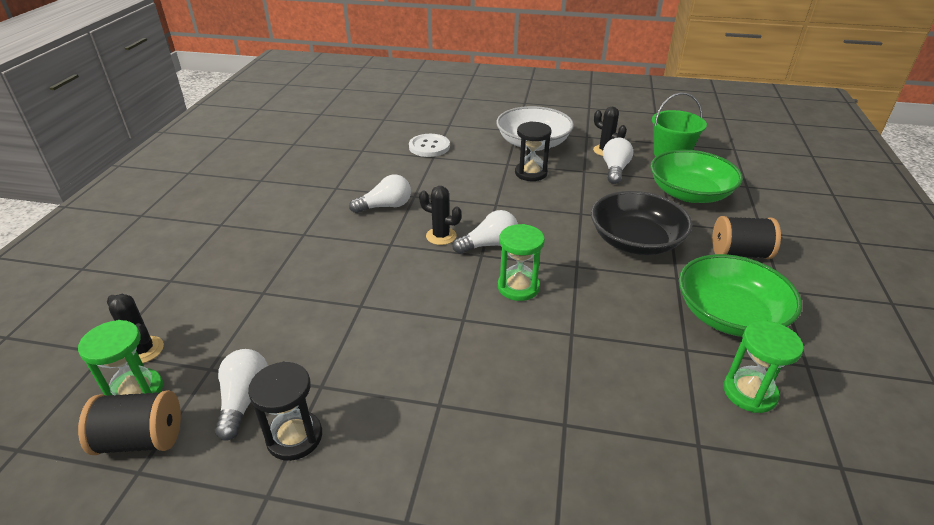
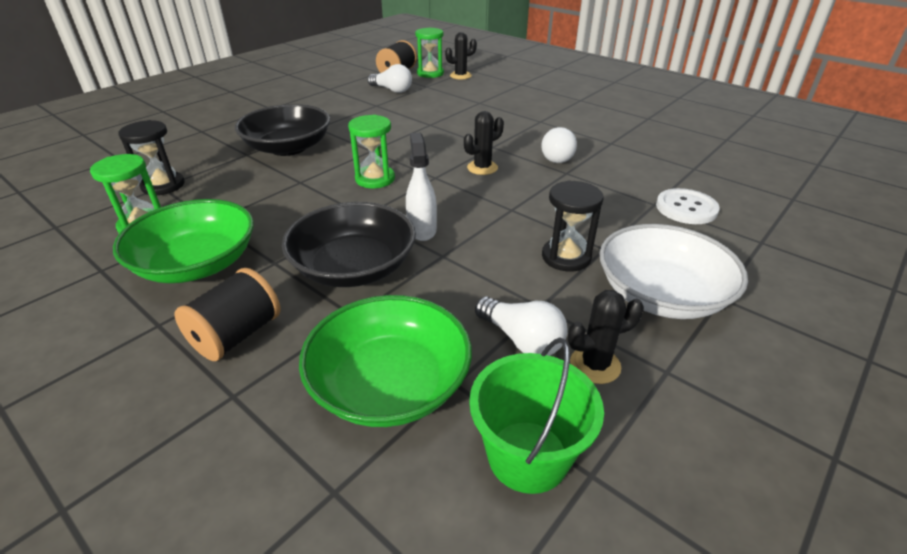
camera: 120 degrees right, 0 degrees up
black hourglass [248,362,322,461] -> black hourglass moved to [118,120,185,195]
white light bulb [453,210,518,254] -> none
none -> black bowl [235,104,330,156]
none -> white spray bottle [406,133,437,241]

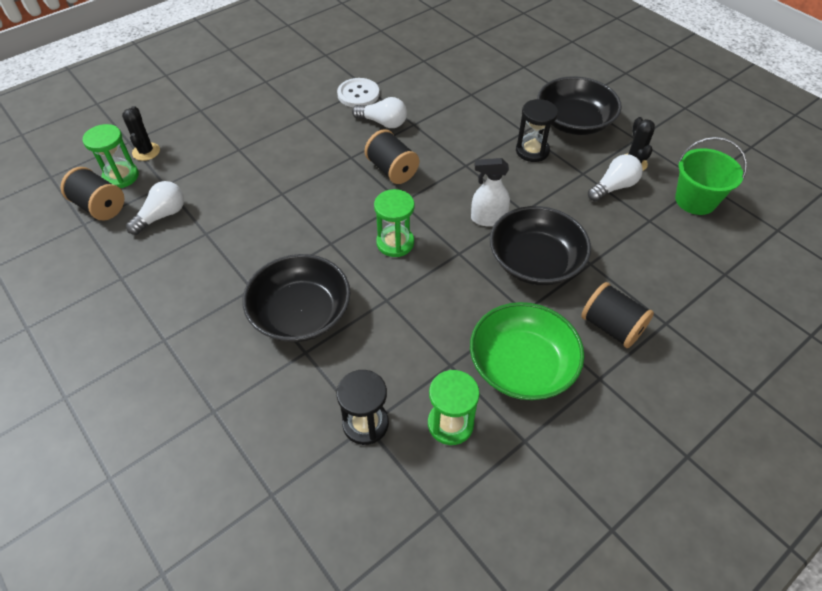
camera: 80 degrees left, 15 degrees up
green bowl [299,295,472,427] -> none
black cactus [464,111,504,175] -> black spool [364,129,419,184]
white bowl [599,224,748,319] -> black bowl [537,76,622,135]
white button [656,188,720,224] -> white button moved to [337,78,379,107]

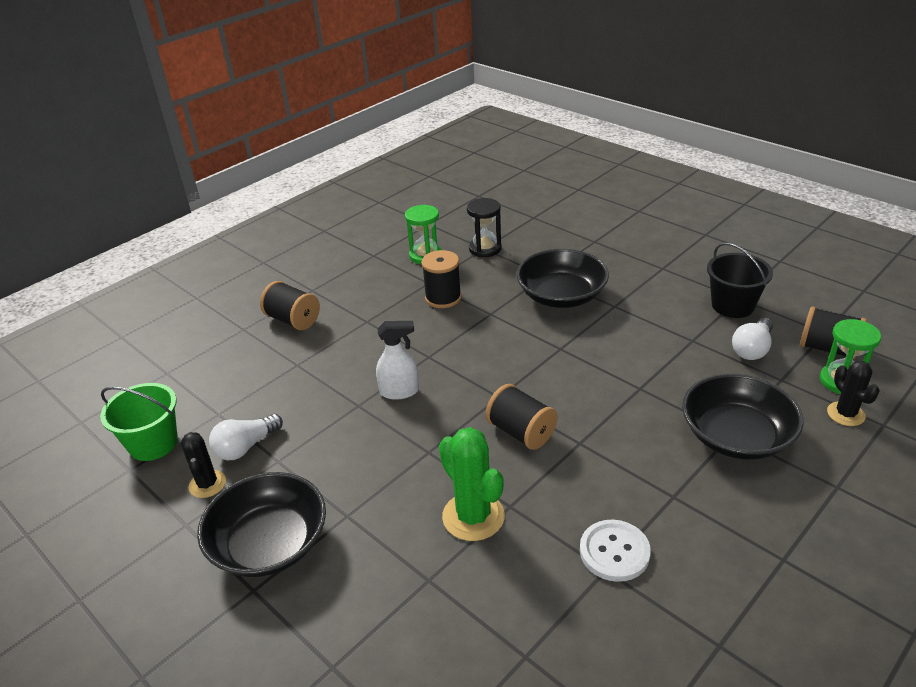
camera: 175 degrees right, 15 degrees down
white light bulb [352,97,407,128] -> none
green hourglass [374,189,415,257] -> none
green bowl [470,302,585,400] -> none
black bowl [490,206,591,285] -> black bowl moved to [682,374,804,460]
black hourglass [516,99,558,162] -> none
none -> black spool [421,250,462,308]
none -> green cactus [439,427,505,541]
none -> black bucket [707,243,773,318]

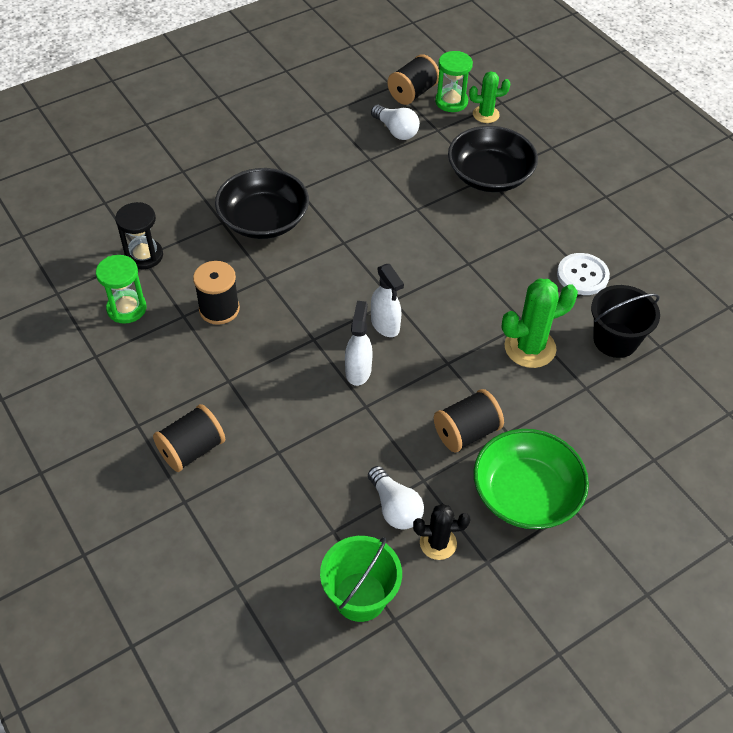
camera: 80 degrees left, 15 degrees up
black bowl [197,472,326,577] -> green bowl [474,429,589,529]
black spool [486,384,557,450] -> black spool moved to [434,389,504,452]
black bucket [707,243,773,318] -> black bucket moved to [591,285,660,358]
black cactus [827,361,880,426] -> green cactus [469,71,510,123]
none -> white spray bottle [371,264,404,337]

